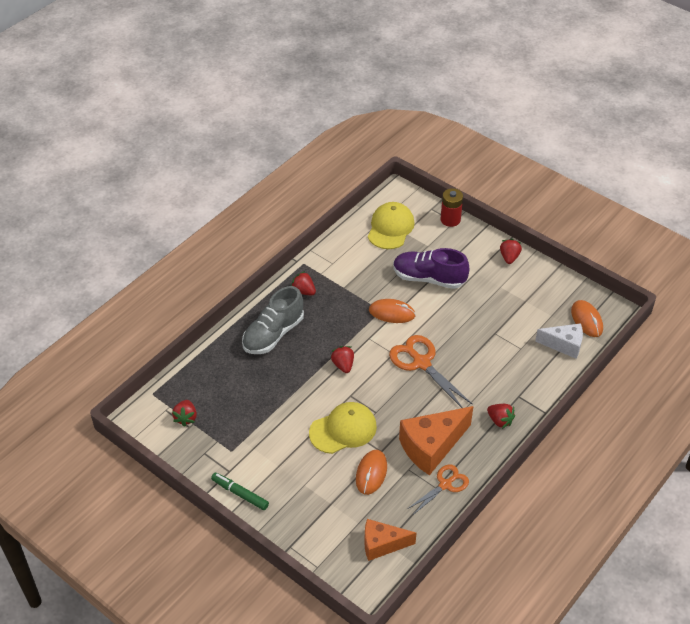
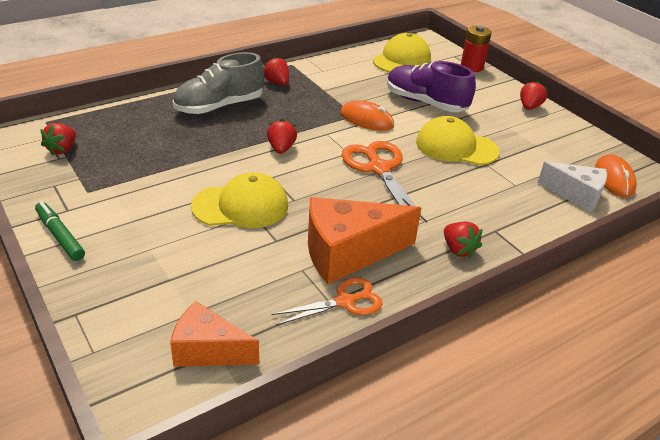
camera: 15 degrees right, 10 degrees down
orange mouse [356,450,387,495] -> none
none -> yellow cap [416,116,499,165]

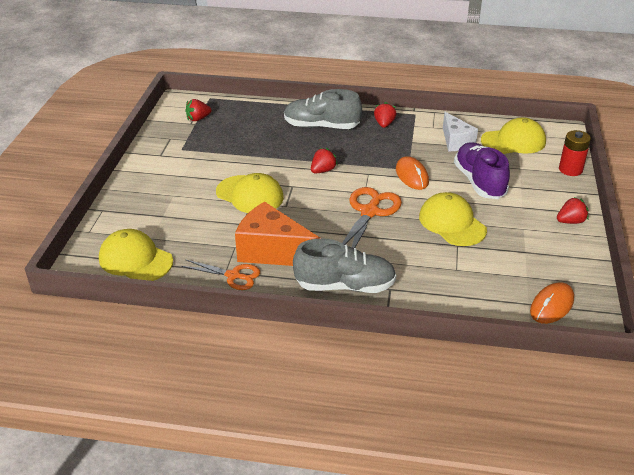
camera: 45 degrees right, 0 degrees up
green marker [35,202,85,261] -> none
orange cheese [170,301,259,367] -> yellow cap [99,229,173,281]
red strawberry [444,222,482,258] -> grey shoe [293,238,396,293]
white cheese [538,161,607,212] -> white cheese moved to [443,112,478,151]

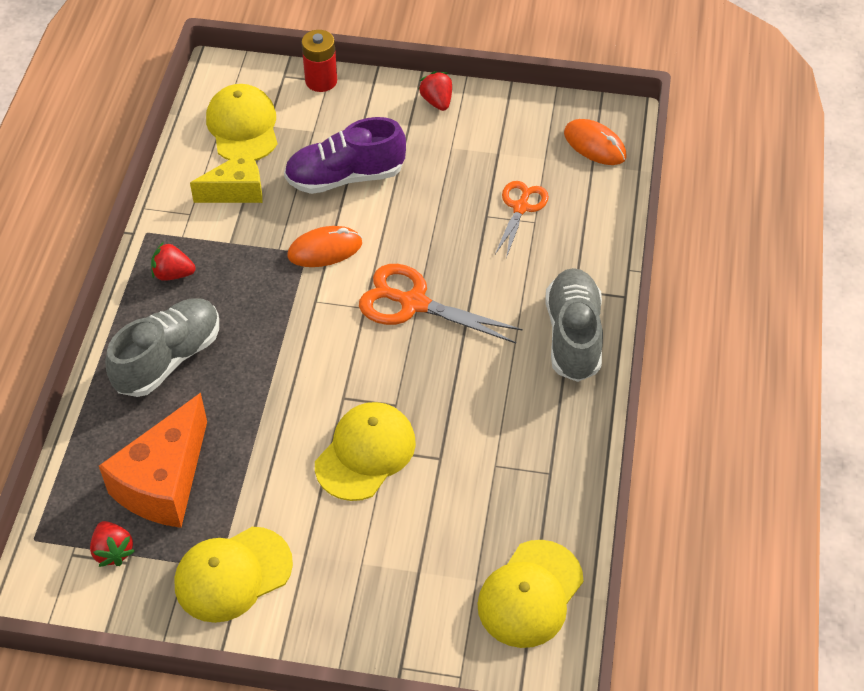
camera: 90 degrees left, 15 degrees up
orange scissors [181,259,260,290] -> orange scissors moved to [495,181,549,258]
orange cheese [235,201,320,266] -> orange cheese moved to [99,393,207,528]
grey shoe [284,89,362,129] -> grey shoe turned 150 degrees counterclockwise [105,299,219,397]
red strawberry [311,148,338,173] -> none
yellow cap [419,192,487,246] -> yellow cap moved to [175,527,293,623]
white cheese [443,112,478,151] -> yellow cheese [190,150,263,203]

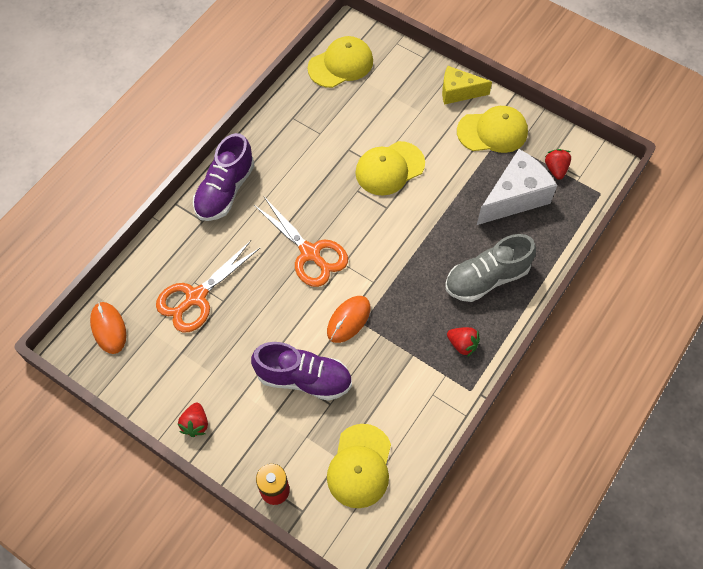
camera: 155 degrees left, 10 degrees up
orange cheese [99,393,207,528] -> white cheese [477,149,557,225]
yellow cheese [190,150,263,203] -> yellow cheese moved to [442,66,492,105]
orange mouse [287,226,362,267] -> orange mouse turned 60 degrees counterclockwise [327,296,370,343]
orange scissors [495,181,549,258] -> orange scissors [156,241,260,332], size x1.55
grey shoe [545,268,603,382] -> purple shoe [193,133,254,221]

